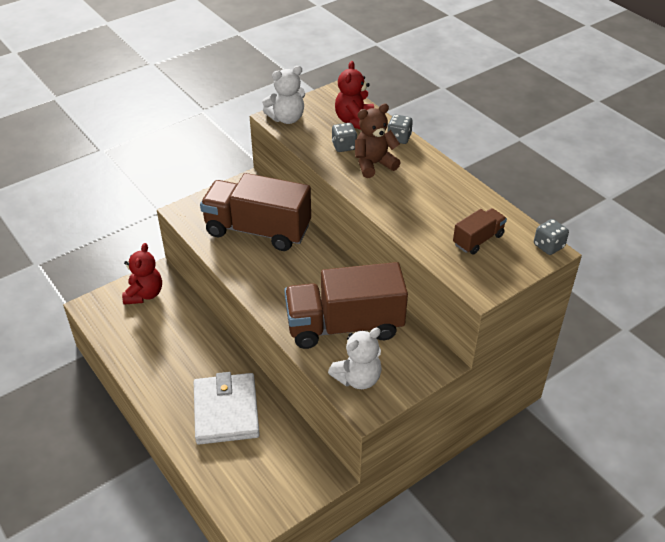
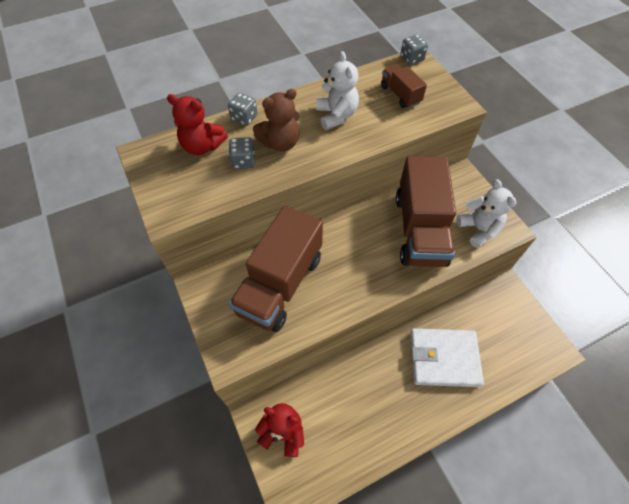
camera: 80 degrees left, 15 degrees up
white teddy bear [262,66,305,124] -> white teddy bear moved to [316,51,359,130]
brown teddy bear [355,104,401,178] -> brown teddy bear turned 105 degrees counterclockwise [253,89,300,152]

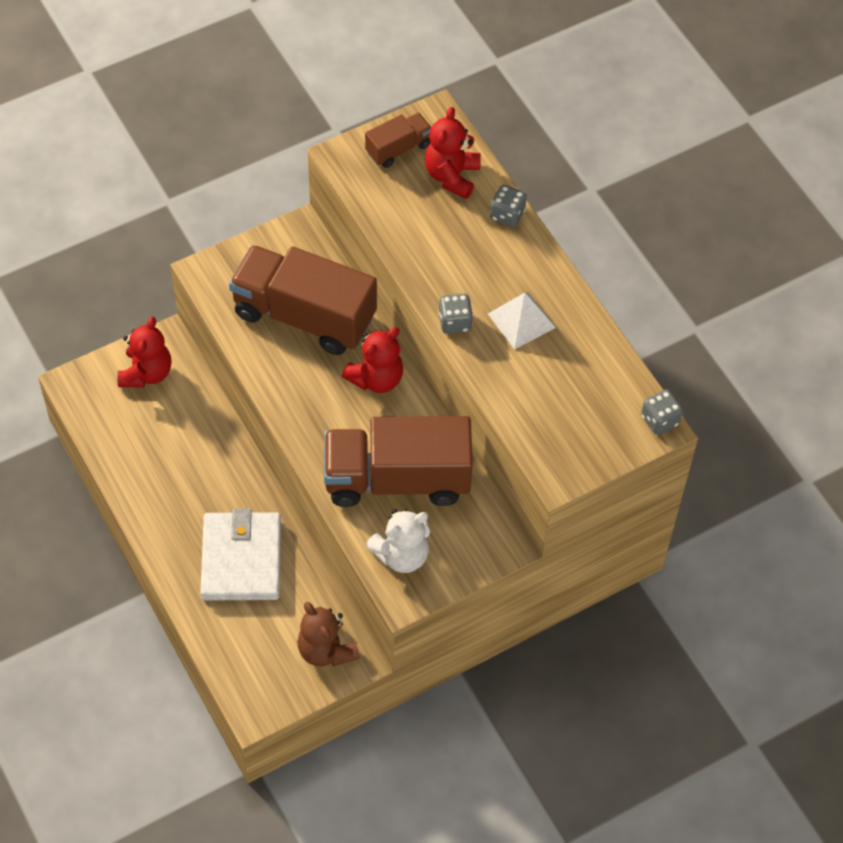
camera: 85 degrees right, 0 degrees up
grey dice [229,137,255,169] -> grey dice moved to [438,294,473,334]
brown teddy bear [253,89,300,152] -> brown teddy bear moved to [297,602,360,667]
white teddy bear [316,51,359,130] -> white pyramid [488,292,556,350]
brown truck [381,64,427,108] -> brown truck moved to [365,113,431,168]
none -> red teddy bear [342,327,403,393]

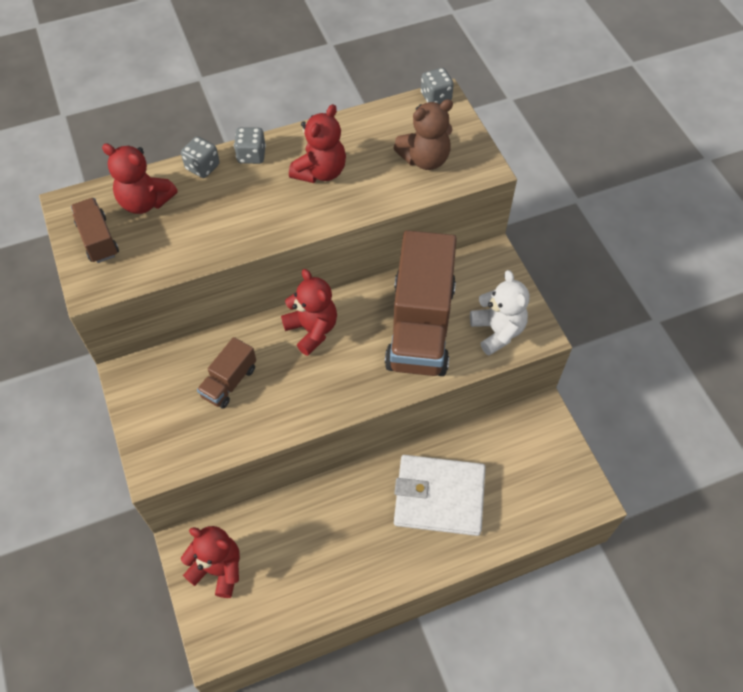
camera: 80 degrees left, 0 degrees up
brown truck [229,245,377,355] -> brown truck [197,337,256,408], size x0.47
brown teddy bear [297,602,360,667] -> brown teddy bear moved to [394,99,453,170]
grey dice [438,294,473,334] -> grey dice moved to [234,127,266,164]
white pyramid [488,292,556,350] -> red teddy bear [289,104,346,183]

